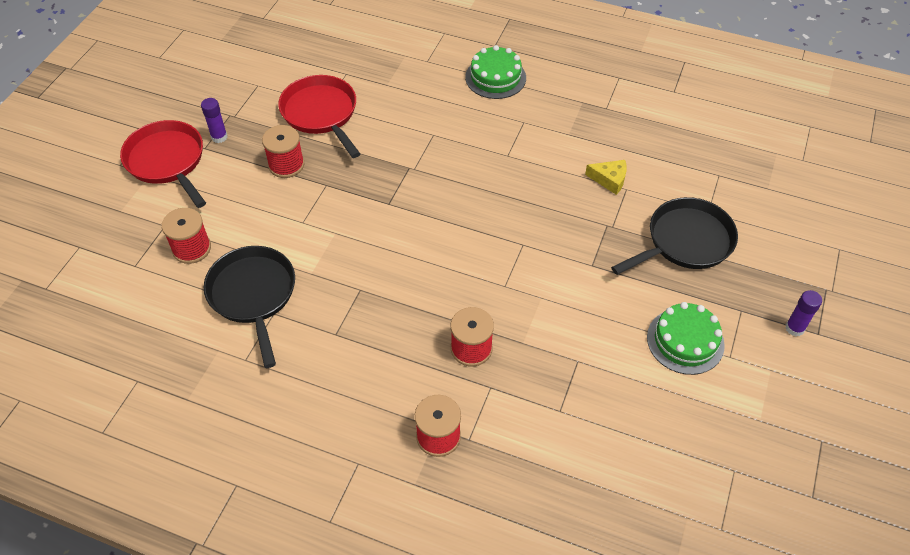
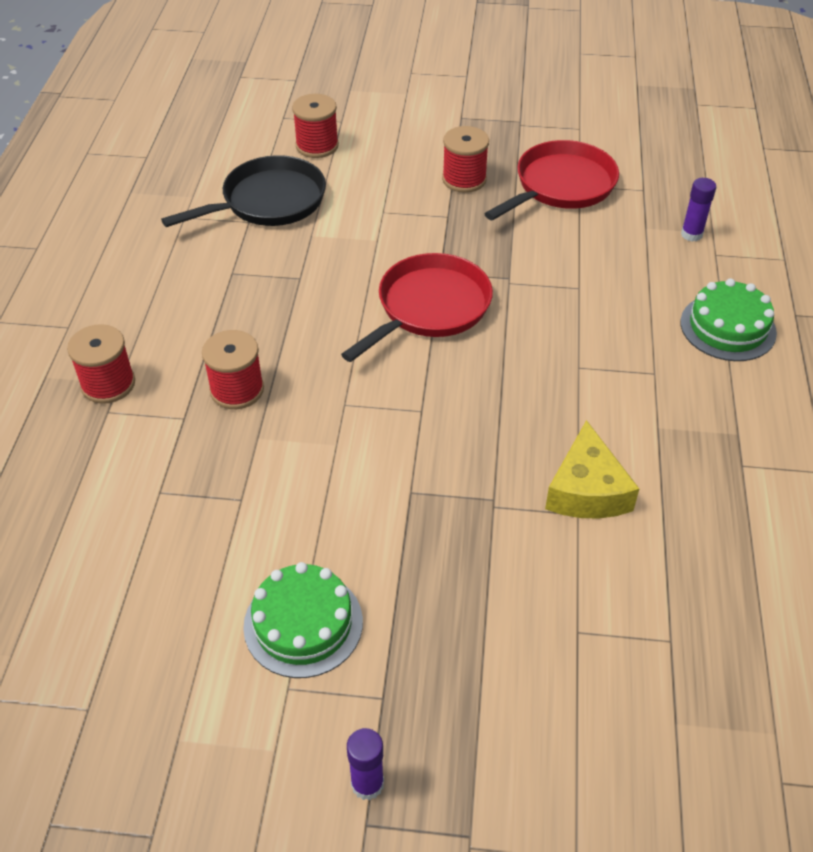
camera: 75 degrees right, 5 degrees down
red pan [120,120,206,208] -> red pan moved to [341,253,493,362]
purple glue stick [201,98,228,143] -> purple glue stick moved to [681,178,716,242]
yellow cheese [585,160,627,195] -> yellow cheese [545,420,639,519], size x1.53
black pan [611,197,738,275] -> none

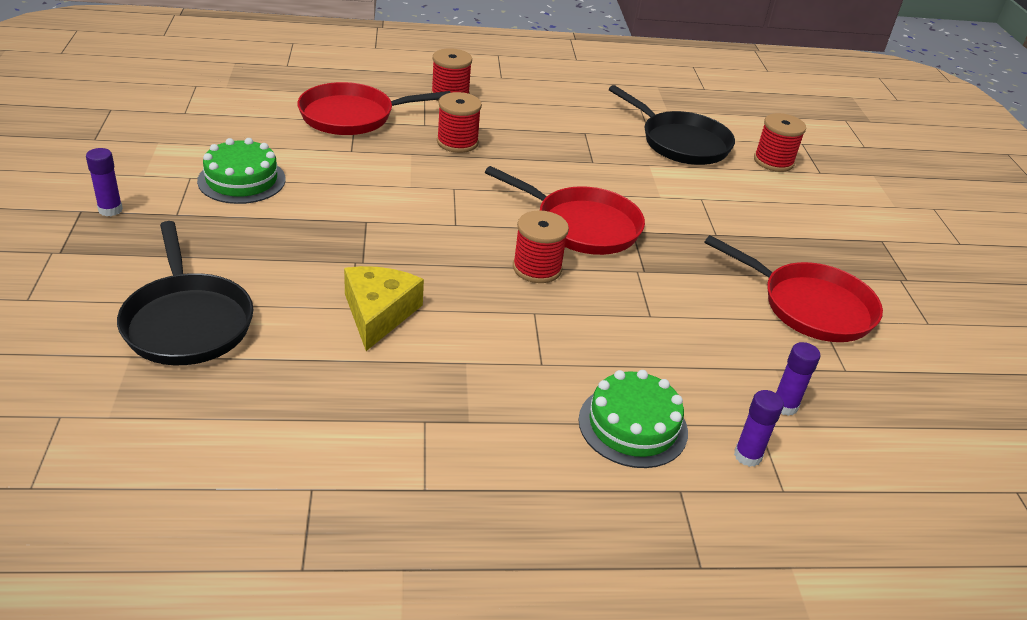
camera: 75 degrees right, 10 degrees down
red spool [442,126,489,193] -> red spool moved to [513,210,569,283]
yellow cheese [545,420,639,519] -> yellow cheese turned 105 degrees clockwise [344,266,424,351]
none -> black pan [117,221,254,365]
none -> red pan [297,82,451,135]
none -> purple glue stick [734,390,784,467]

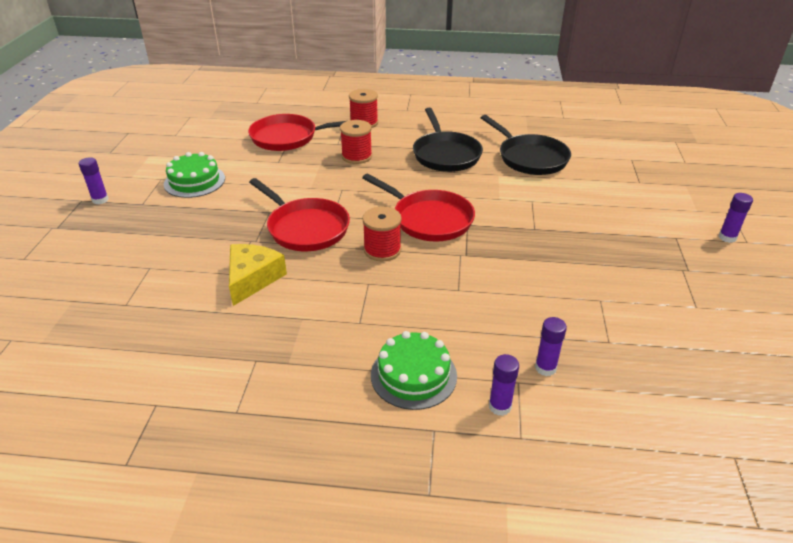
camera: 15 degrees right, 0 degrees up
black pan [117,221,254,365] -> black pan moved to [413,108,483,172]
red pan [704,235,883,342] -> red pan moved to [249,178,350,251]
red spool [754,113,806,172] -> none
none -> purple glue stick [719,193,753,243]

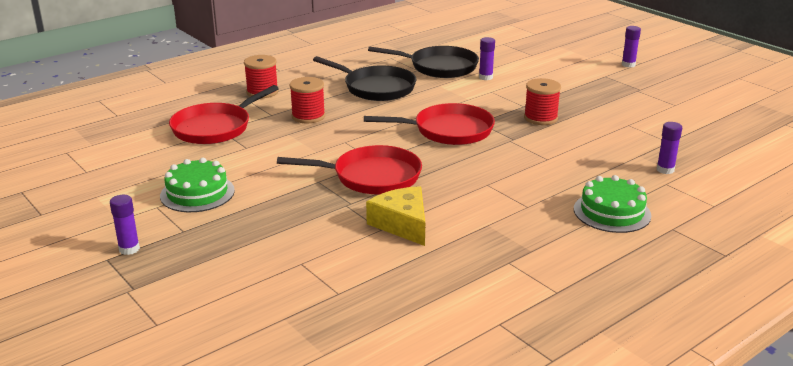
camera: 45 degrees left, 10 degrees down
red spool [362,206,402,262] -> red spool moved to [524,78,561,125]
purple glue stick [489,354,519,416] -> purple glue stick moved to [479,37,495,80]

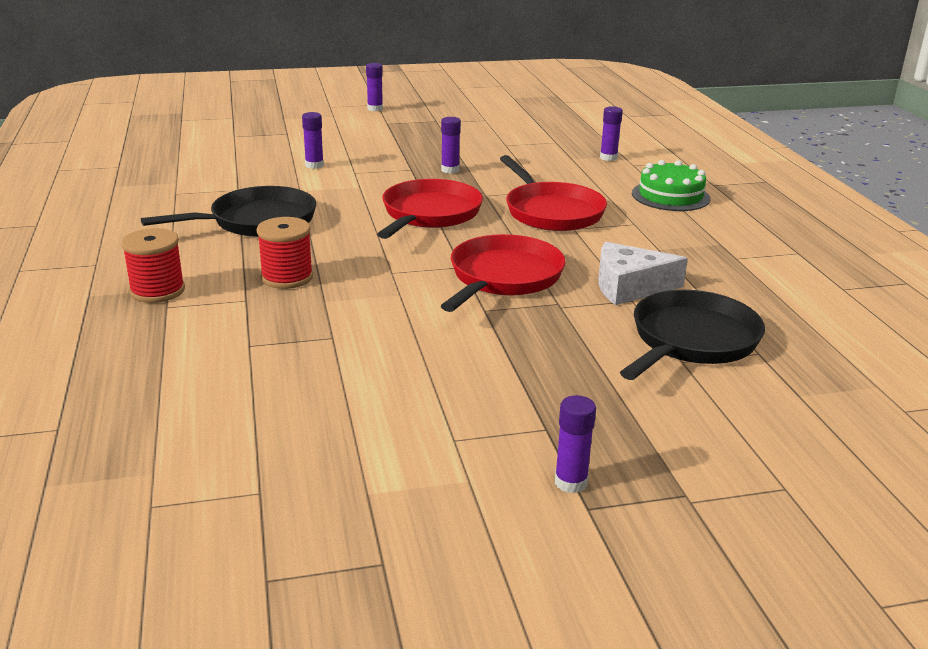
camera: 65 degrees left, 0 degrees up
green cake [160,158,235,212] -> none
red pan [169,85,279,144] -> red pan moved to [500,155,607,231]
yellow cheese [366,186,425,246] -> white cheese [598,242,688,305]
black pan [368,46,479,78] -> black pan moved to [620,290,765,380]
red spool [524,78,561,125] -> purple glue stick [441,117,461,174]

